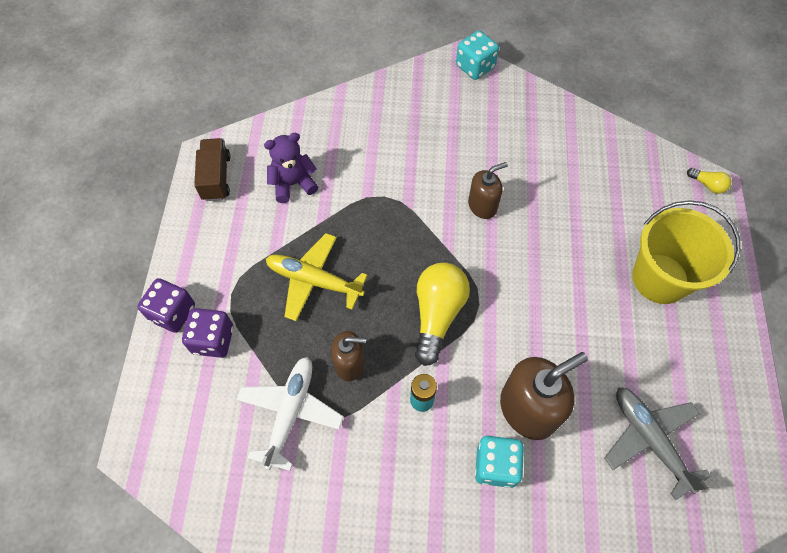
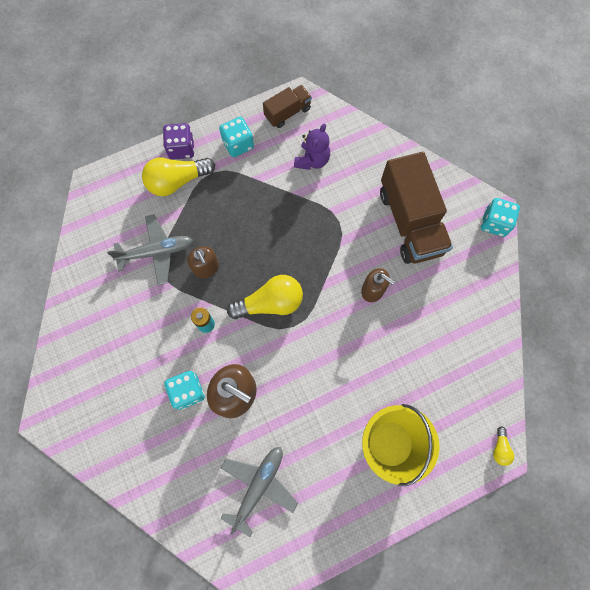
camera: 60 degrees right, 10 degrees up
purple dice [182,308,234,358] -> yellow light bulb [142,158,215,196]
white plane [236,357,344,471] -> grey plane [107,215,193,285]
purple teddy bear [264,133,318,203] -> purple teddy bear turned 75 degrees clockwise [294,124,330,170]
yellow plane [266,233,368,321] -> none
none -> turquoise dice [219,117,254,157]
none -> brown truck [380,152,453,264]

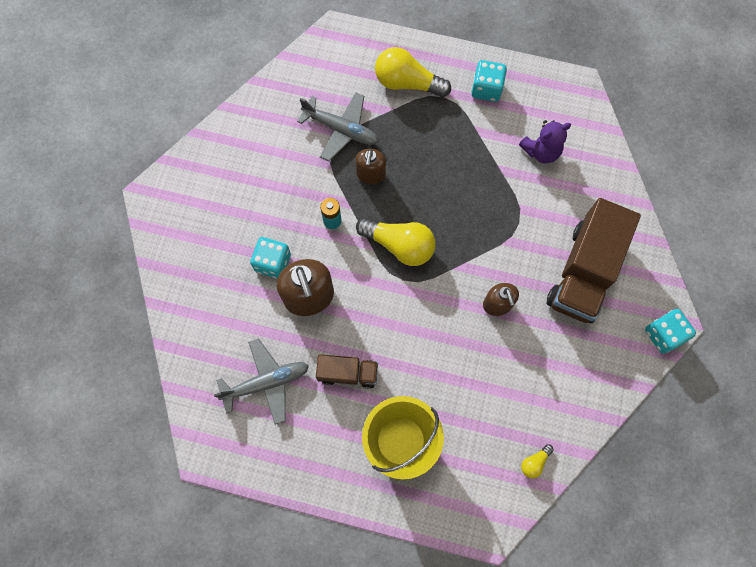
camera: 40 degrees right, 0 degrees up
purple dice [163,123,194,159] -> none
brown truck [263,85,312,128] -> brown truck moved to [316,354,378,389]
yellow light bulb [493,426,514,466] -> yellow light bulb moved to [521,444,554,479]

